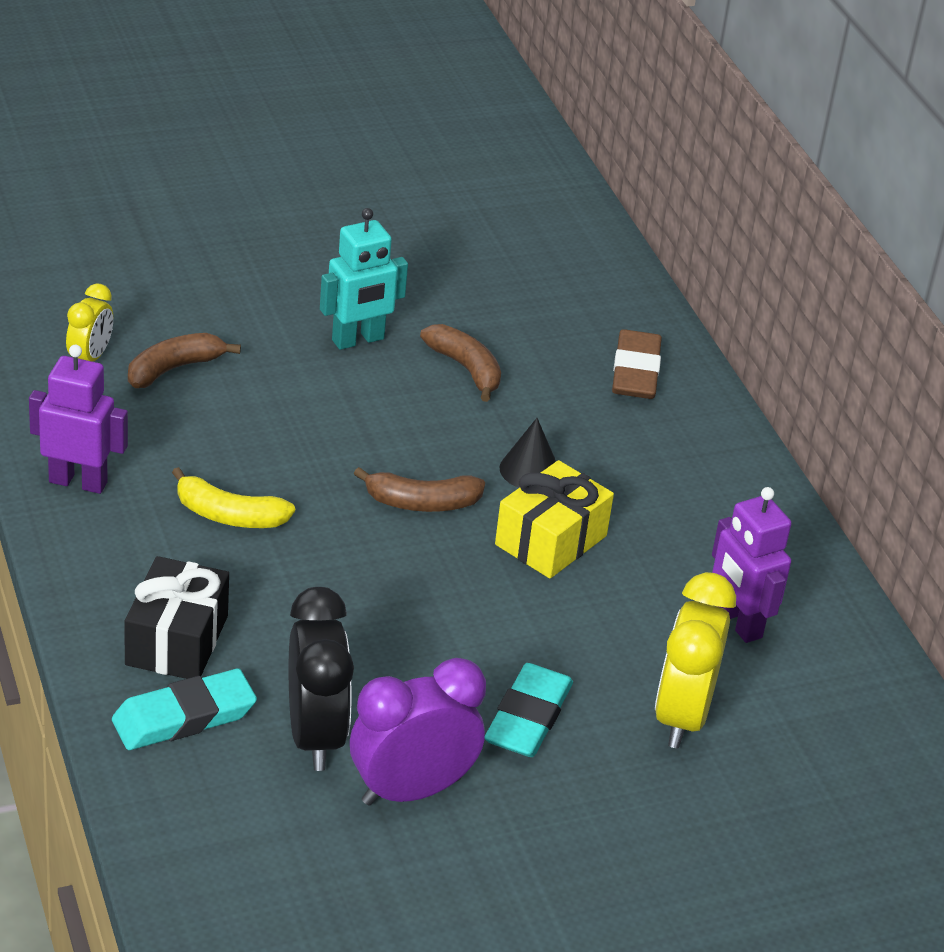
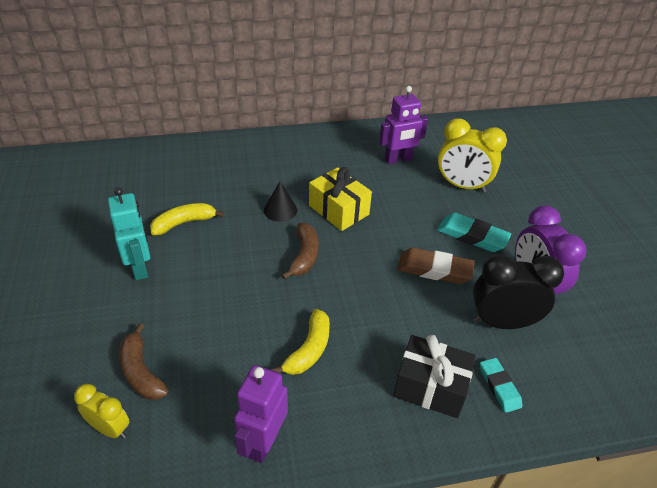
camera: 80 degrees left, 5 degrees up
turquoise eraser [112,669,257,750] -> turquoise eraser [480,358,523,413], size x0.64
brown banana [420,324,501,402] -> yellow banana [150,203,225,235]
brown eraser [612,329,662,399] -> brown eraser moved to [398,247,475,284]

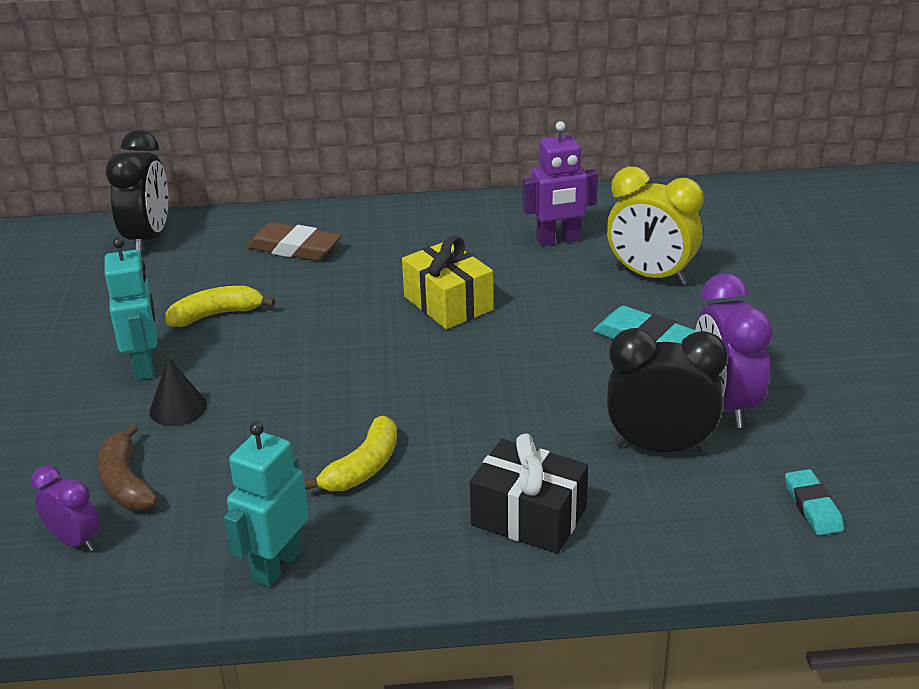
camera: 10 degrees right, 10 degrees down
yellow clock [74,384,129,439] -> purple clock [31,466,100,552]
purple robot [234,365,288,463] -> turquoise robot [224,421,309,587]
black cone [264,181,297,222] -> black cone moved to [149,357,207,426]
brown banana [282,223,318,280] -> none
brown eraser [398,247,475,284] -> brown eraser moved to [247,222,342,261]
turquoise eraser [480,358,523,413] -> turquoise eraser moved to [785,469,844,535]
none -> black clock [106,130,168,254]

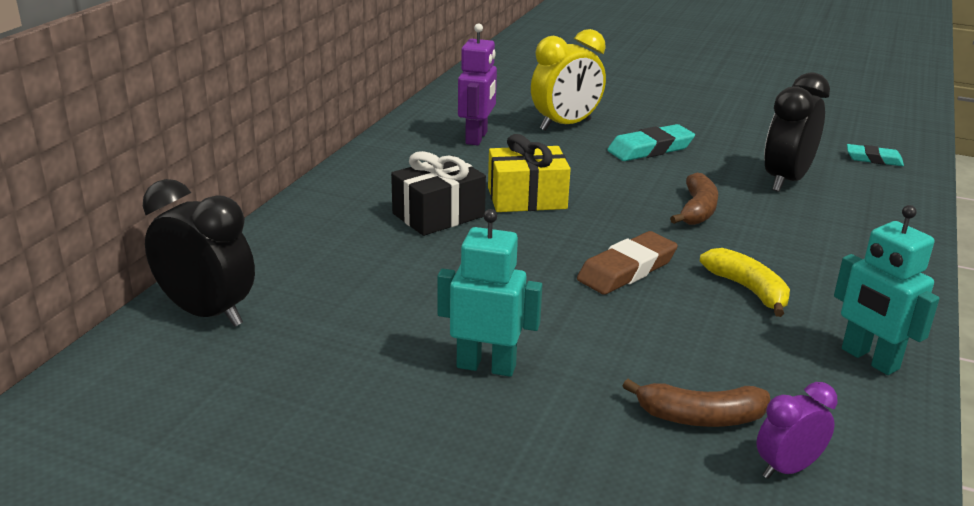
camera: 65 degrees left, 5 degrees down
black cone [149,357,207,426] -> none
yellow banana [166,286,275,327] -> none
brown eraser [247,222,342,261] -> brown eraser moved to [577,231,678,295]
black gift [470,434,588,554] -> black gift moved to [391,151,486,236]
purple clock [695,273,773,428] -> none
none -> brown banana [670,173,718,225]

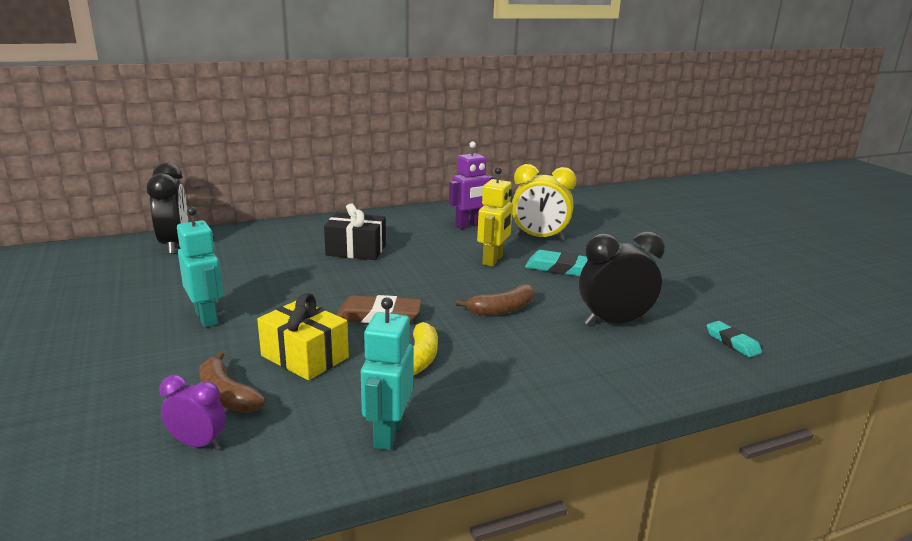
camera: 45 degrees right, 5 degrees down
yellow gift [488,134,571,212] -> yellow gift moved to [257,293,349,380]
none -> yellow robot [477,167,513,267]

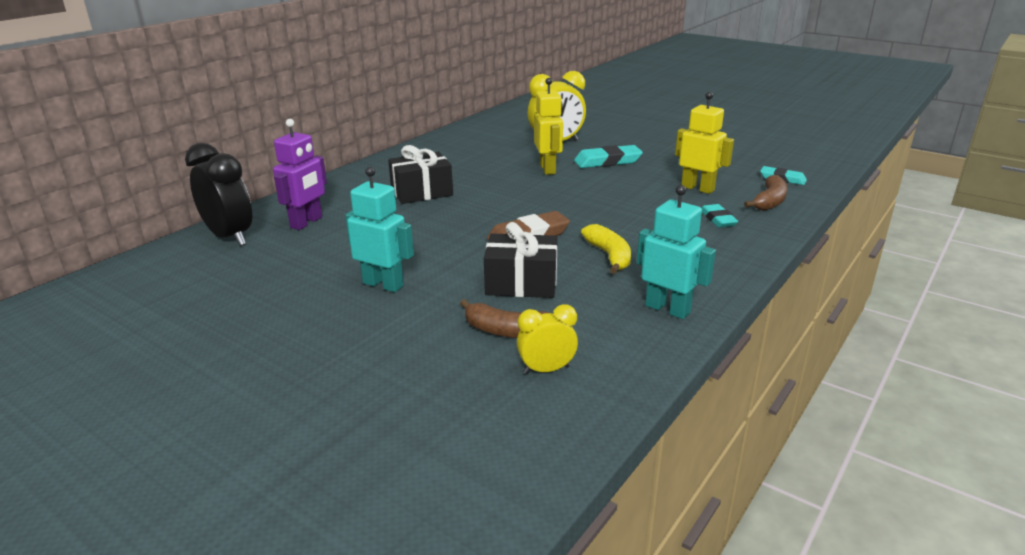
camera: 30 degrees left, 5 degrees up
purple clock [159,375,226,450] -> yellow clock [517,304,578,374]
yellow gift [257,293,349,380] -> black gift [484,222,558,298]
turquoise robot [361,297,413,450] -> turquoise robot turned 150 degrees clockwise [637,185,716,319]
purple robot [449,142,495,229] -> purple robot moved to [273,119,327,230]
brown banana [456,284,535,316] -> brown banana moved to [744,175,788,211]
black clock [579,231,665,326] -> yellow robot [675,92,734,194]
none -> turquoise eraser [701,204,738,228]

